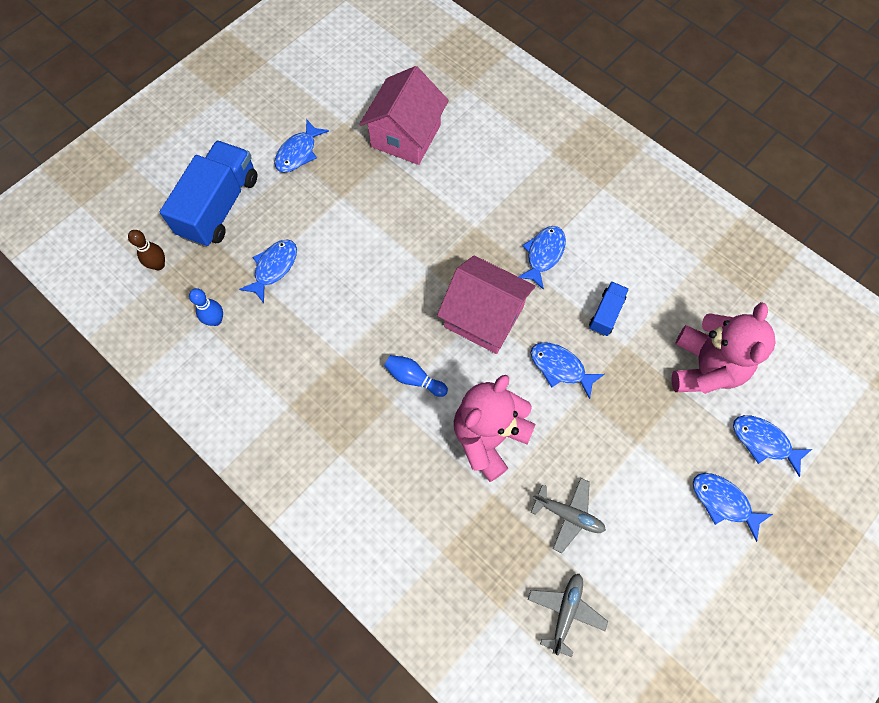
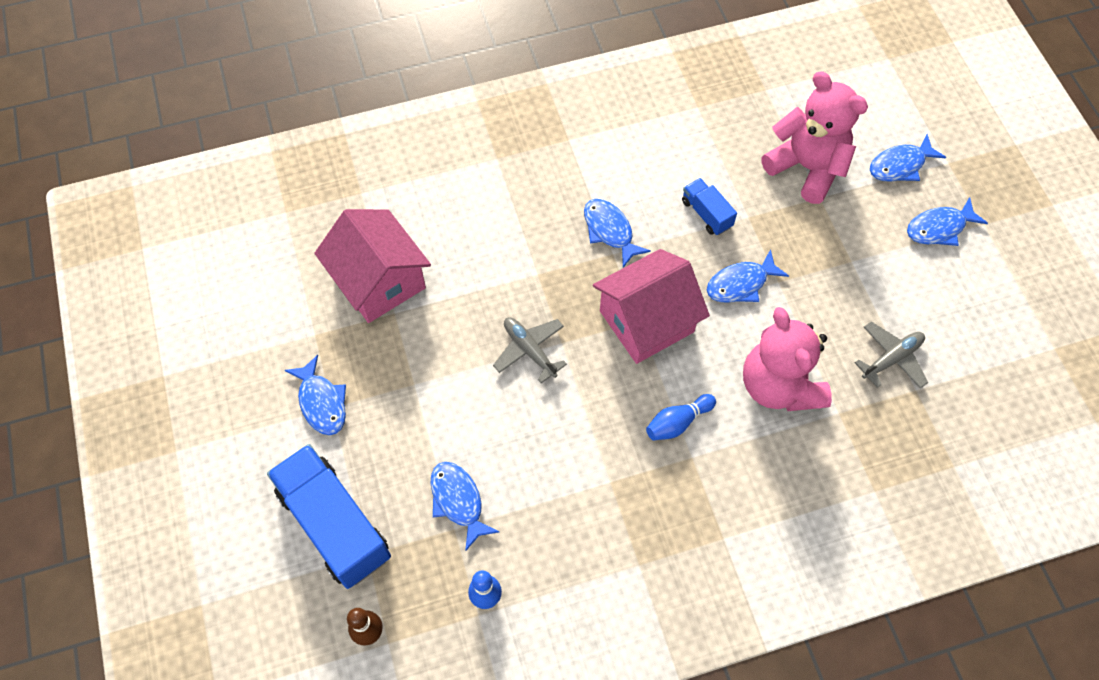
camera: 60 degrees left, 5 degrees down
grey plane [528,574,608,657] -> grey plane moved to [493,317,567,383]

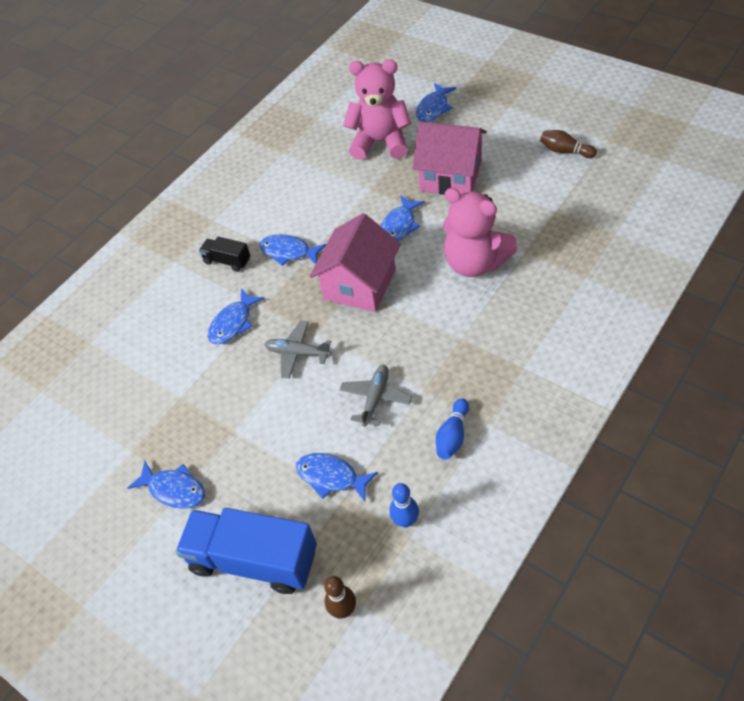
camera: 30 degrees left, 10 degrees down
pink house [314,209,431,323] -> pink house moved to [412,122,487,195]
blue bowling pin [646,394,716,441] -> blue bowling pin moved to [436,398,469,460]
blue truck [682,178,737,235] -> none
grey plane [855,321,928,389] -> grey plane moved to [339,365,412,427]
blue fish [907,197,988,246] -> blue fish moved to [208,289,265,344]
none -> black truck [199,237,250,272]
none -> brown bowling pin [540,130,597,158]

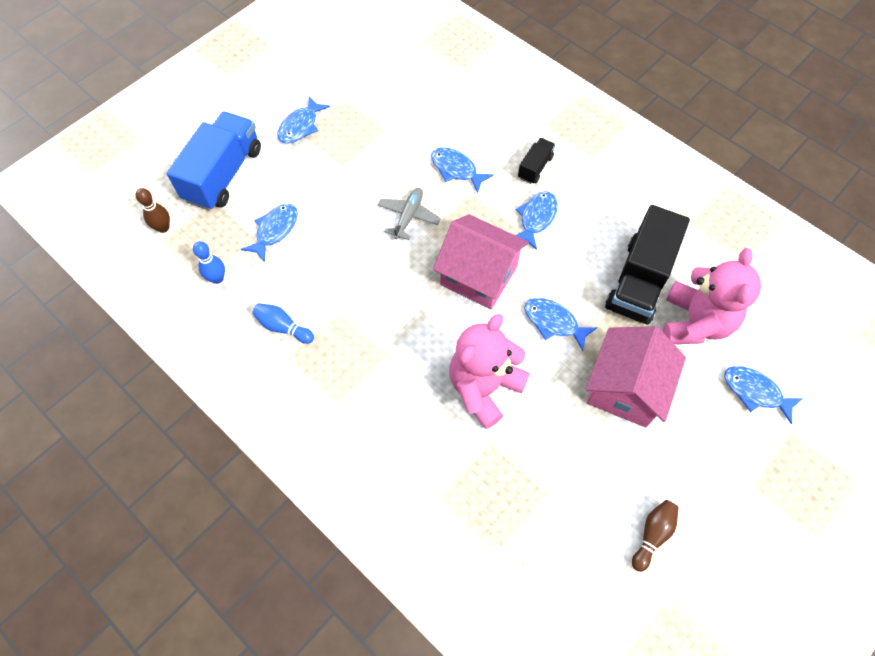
camera: 90 degrees right, 10 degrees up
grey plane [339,365,412,427] -> none
none -> black truck [605,205,690,324]

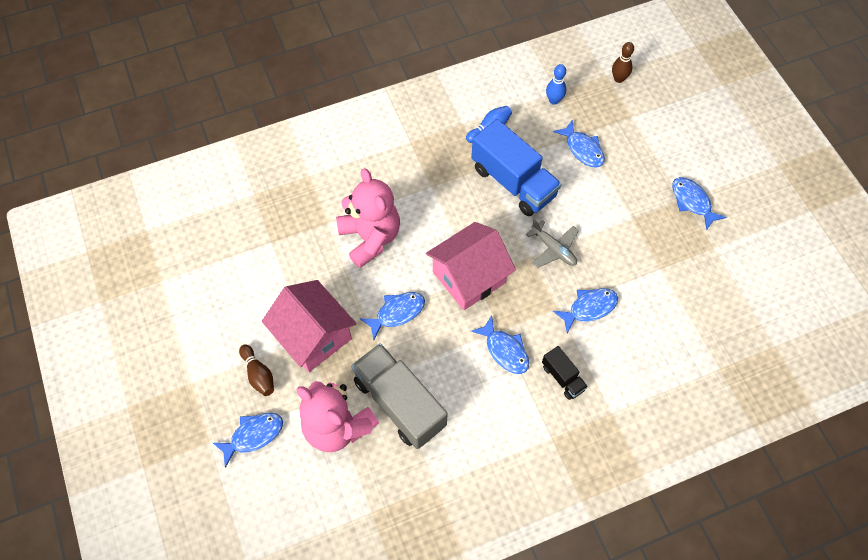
camera: 115 degrees right, 0 degrees up
blue truck [167,112,261,211] -> blue truck moved to [471,119,561,216]
black truck [605,205,690,324] -> grey truck [351,343,448,449]
brown bowling pin [632,500,679,572] -> brown bowling pin moved to [239,344,274,396]

